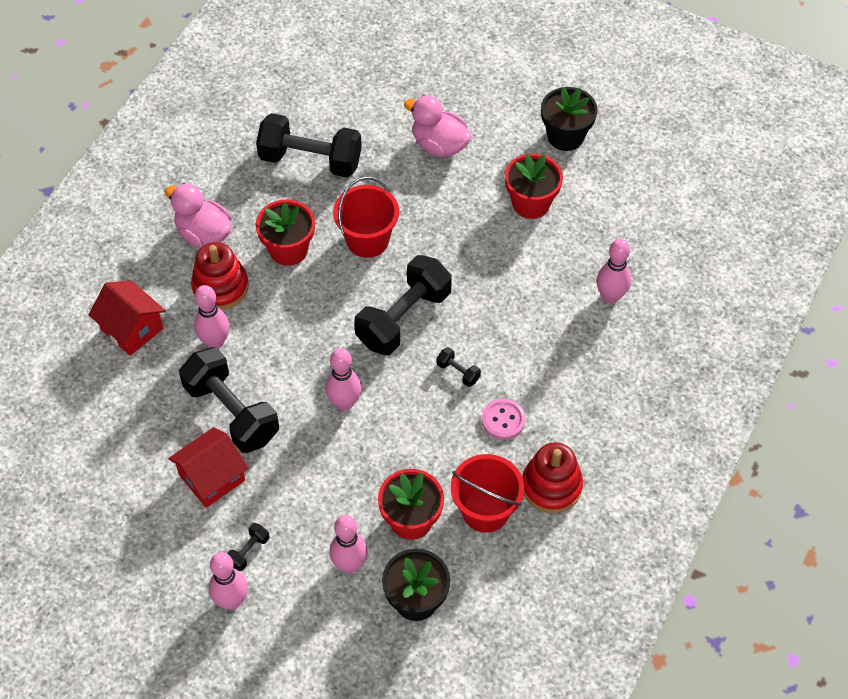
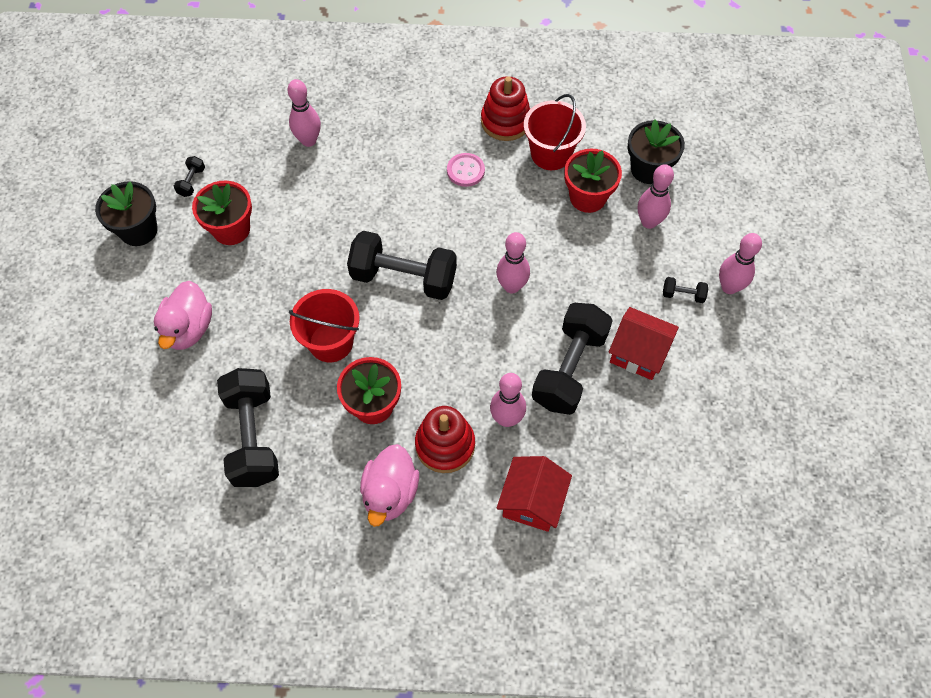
camera: 115 degrees left, 5 degrees up
black dumbbell [437,347,481,387] -> black dumbbell moved to [174,156,205,197]

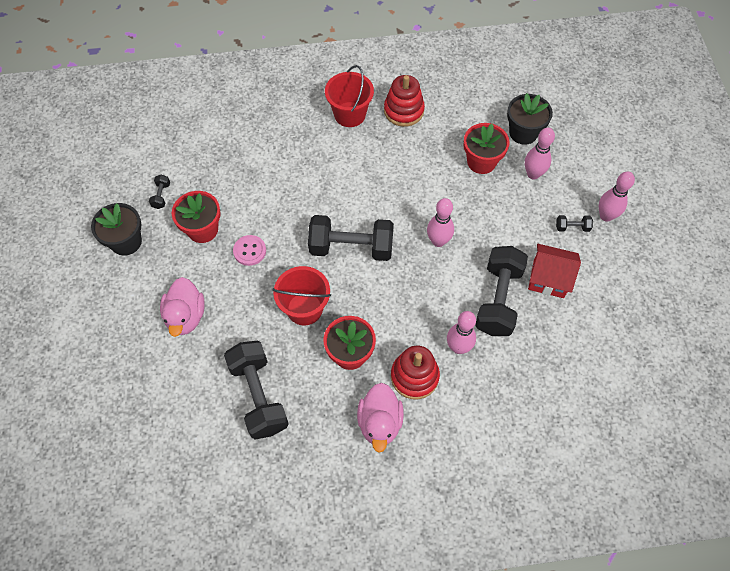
camera: 10 degrees left, 0 degrees up
pink bowling pin [288,79,321,147] -> none
pink button [447,153,485,187] -> pink button moved to [233,235,266,266]
red house [496,456,572,532] -> none
red bucket [523,94,586,170] -> red bucket moved to [325,65,374,127]

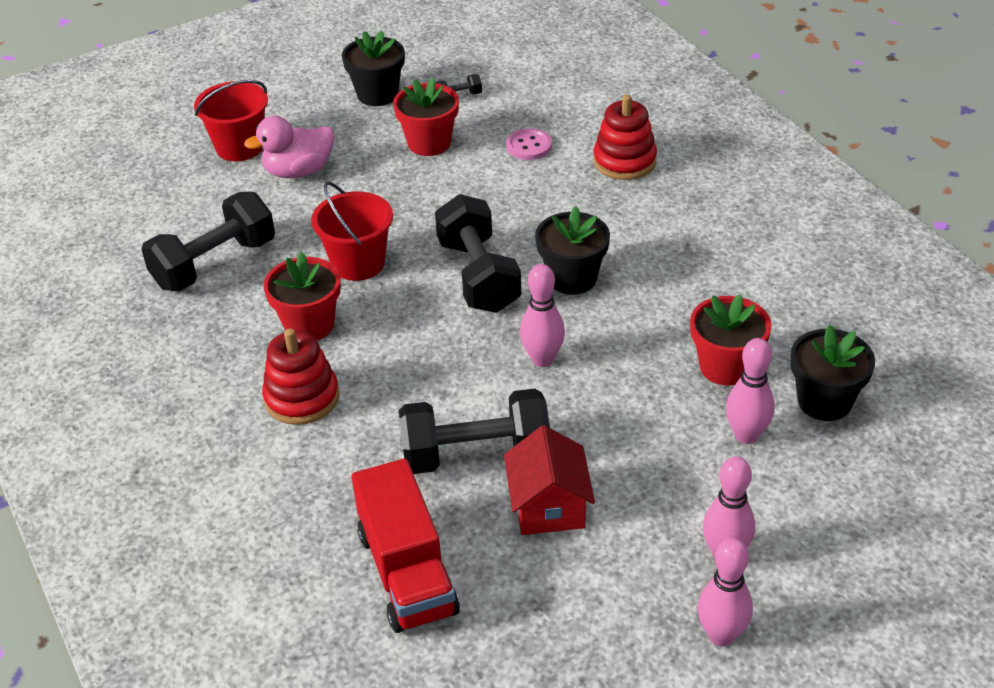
camera: 70 degrees right, 20 degrees down
pink button [233,235,266,266] -> pink button moved to [506,128,552,160]
red bucket [325,65,374,127] -> red bucket moved to [194,80,268,161]
pink duck [357,383,404,453] -> none
red stacking toy [384,75,425,127] -> red stacking toy moved to [593,95,657,180]
pink bowling pin [447,311,476,354] -> pink bowling pin moved to [698,538,753,646]
black dumbbell [556,215,593,232] -> none
none -> red truck [352,458,460,633]
none -> black flower pot [535,206,610,295]

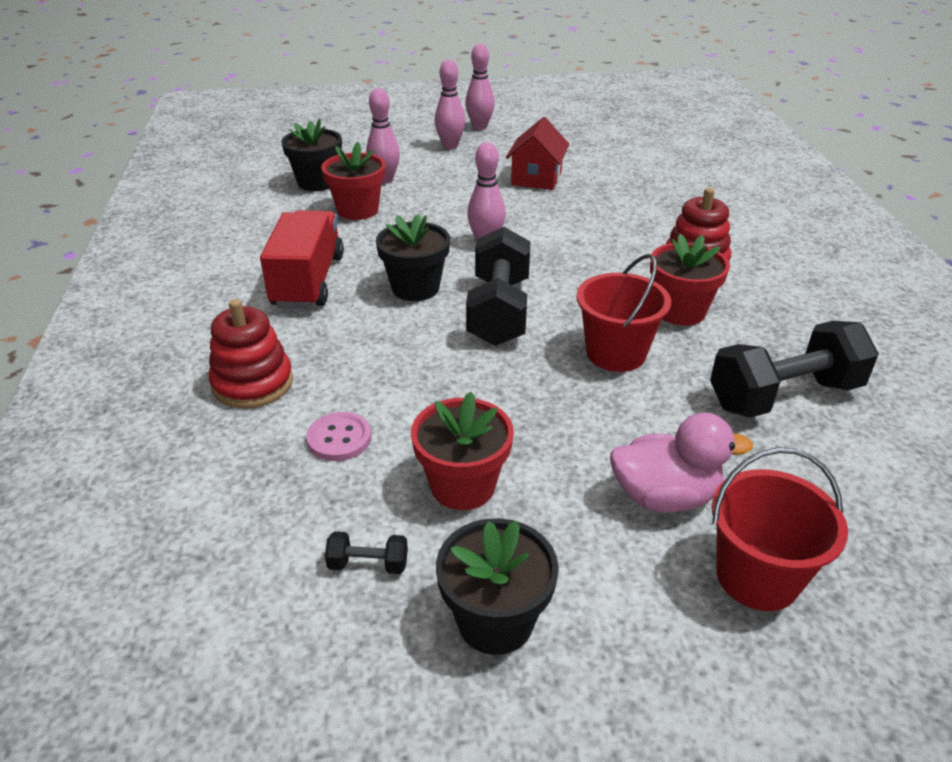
camera: 160 degrees left, 5 degrees down
red truck [352,458,460,633] -> red truck moved to [260,210,344,309]
black dumbbell [399,388,550,474] -> none

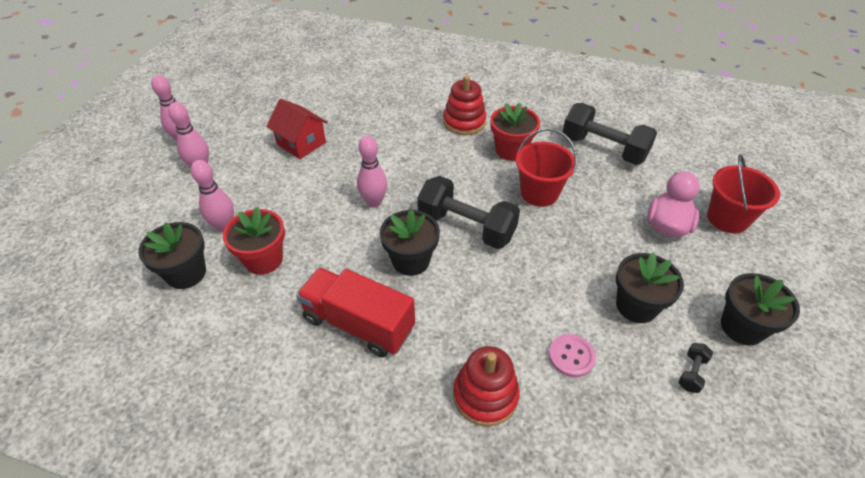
camera: 65 degrees left, 10 degrees up
red flower pot [411,392,514,510] -> black flower pot [616,252,684,323]
black dumbbell [710,321,879,418] -> black dumbbell turned 60 degrees counterclockwise [562,103,657,165]

